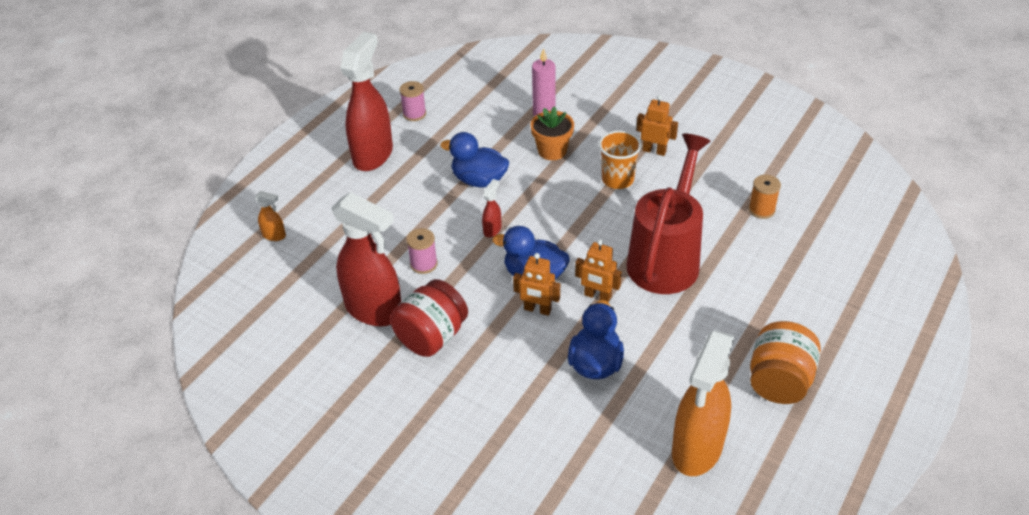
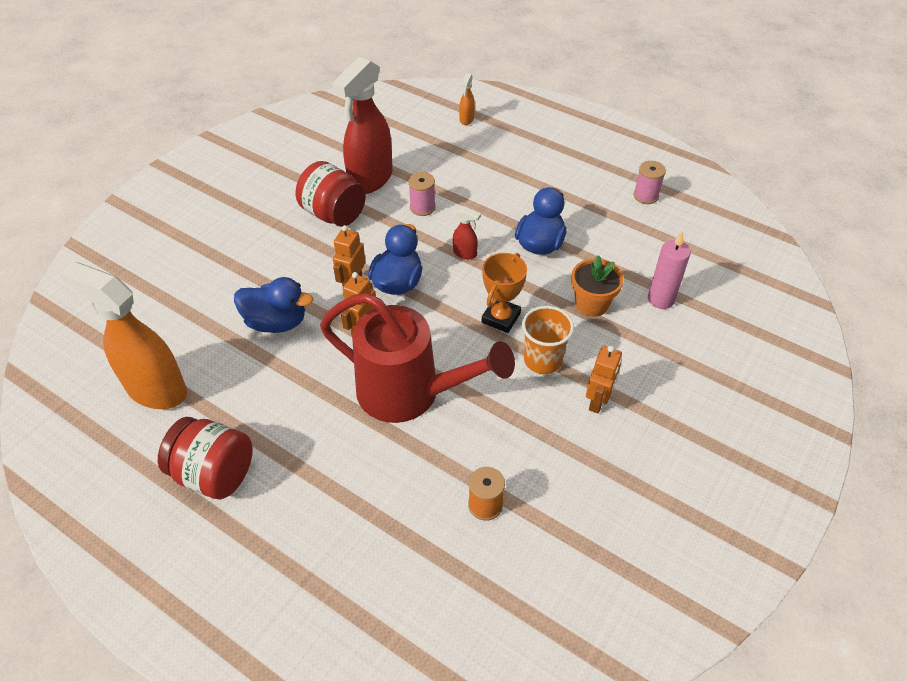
camera: 90 degrees right, 5 degrees up
red spray bottle [340,32,393,171] -> none
orange jar [750,321,821,404] -> red jar [158,417,253,499]
none -> orange trophy [482,253,527,333]

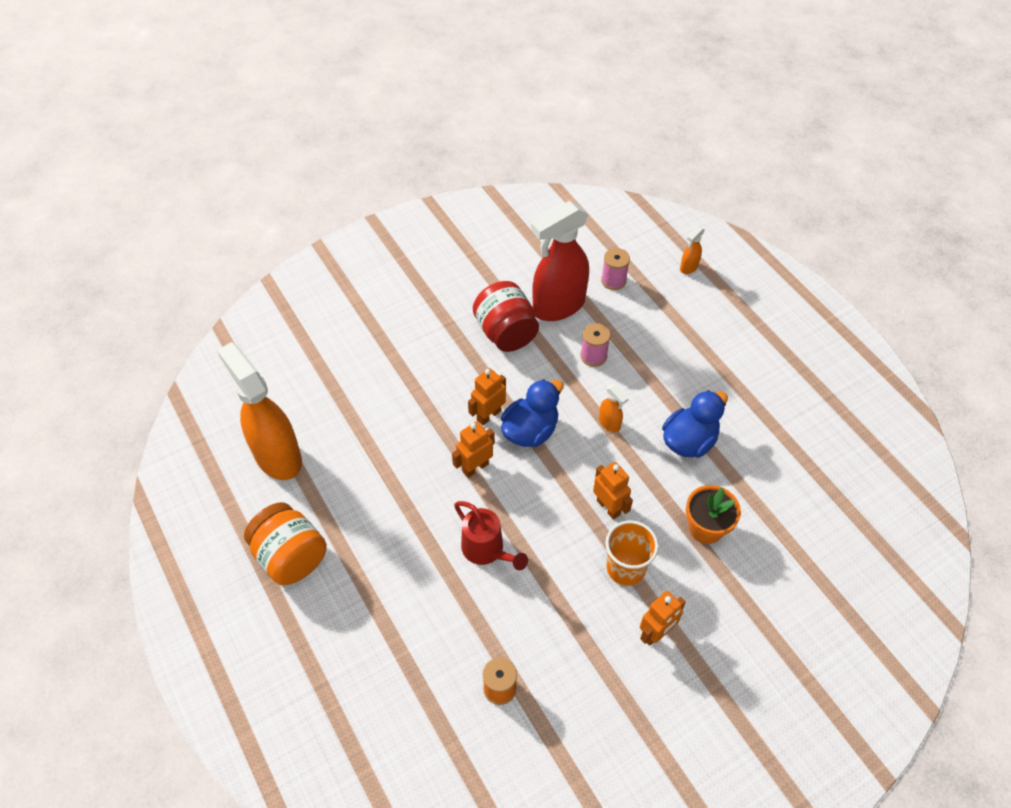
camera: 25 degrees right, 5 degrees up
red jar [158,417,253,499] -> orange jar [244,502,327,585]
blue duck [234,277,313,333] -> none
red watering can [320,293,515,423] -> red watering can [454,501,528,570], size x0.53
red spray bottle [453,206,481,259] -> orange spray bottle [599,384,629,432]
orange trophy [482,253,527,333] -> orange robot [593,462,633,520]
pink spool [633,161,666,204] -> pink spool moved to [601,248,630,290]
pink candle [648,232,691,309] -> none

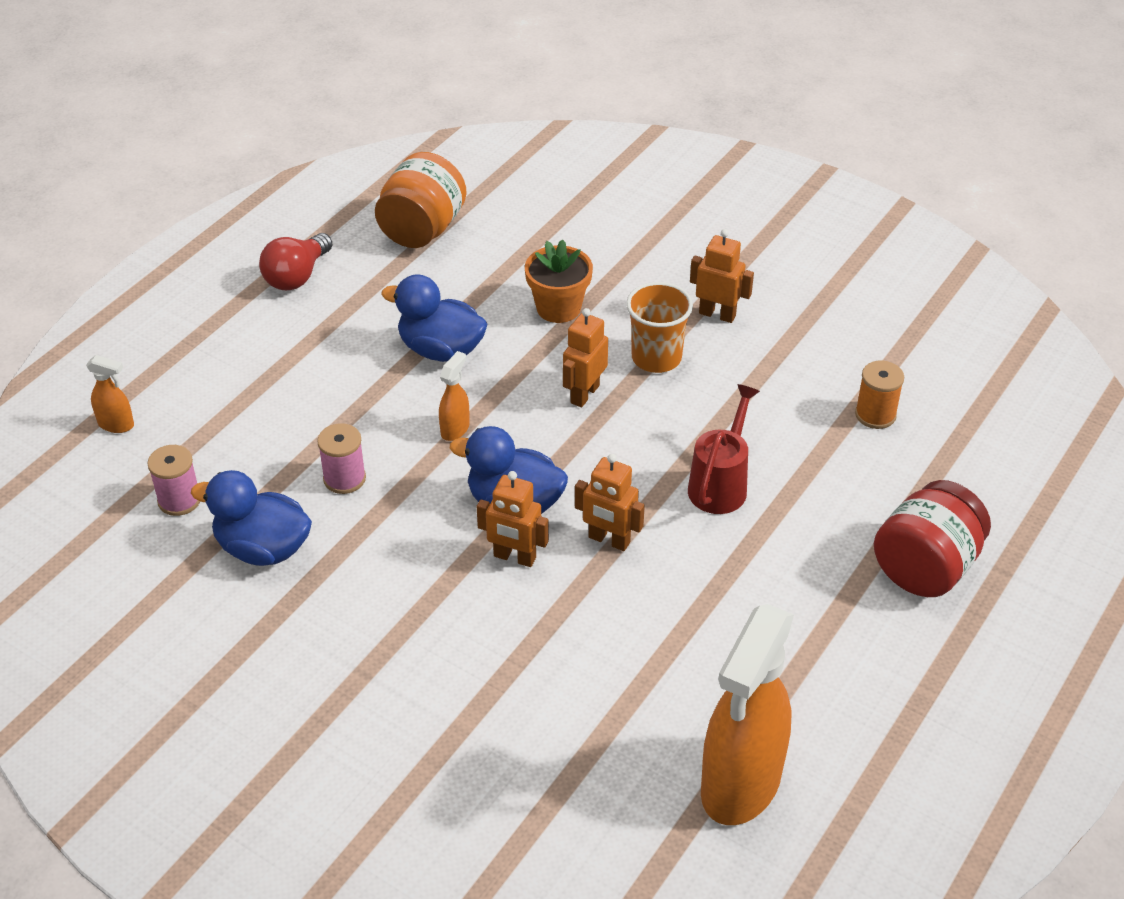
camera: 115 degrees left, 10 degrees down
orange jar [244,502,327,585] -> orange jar moved to [375,152,466,248]
red jar [473,281,539,352] -> red jar moved to [874,480,991,597]
red spray bottle [531,201,589,321] -> blue duck [191,470,312,566]
none -> red light bulb [259,233,333,290]

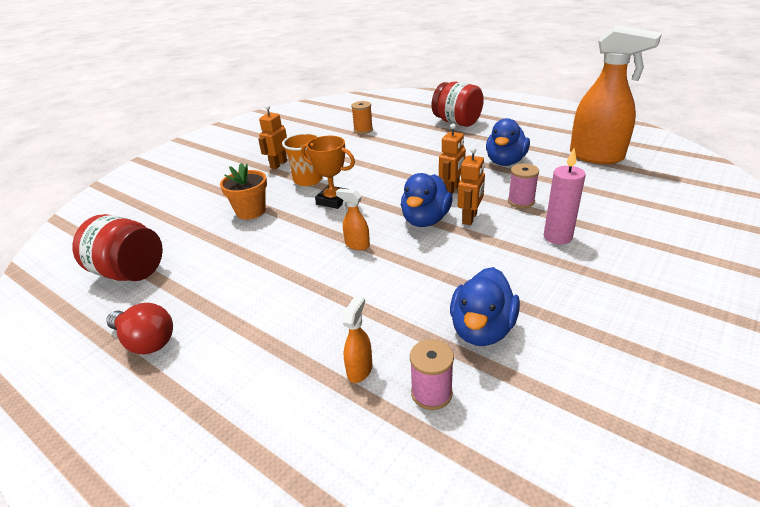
camera: 85 degrees left, 10 degrees down
orange spray bottle [86,355,134,433] -> orange spray bottle moved to [342,295,372,383]
pink spool [317,423,366,494] -> pink spool moved to [508,164,539,208]
orange jar [375,152,466,248] -> red jar [72,214,163,281]
blue duck [381,274,487,362] -> blue duck moved to [486,118,530,166]
orange robot [563,308,608,407] -> orange trophy [301,136,355,209]
red watering can [688,384,760,514] -> none
none -> pink candle [544,148,586,245]

